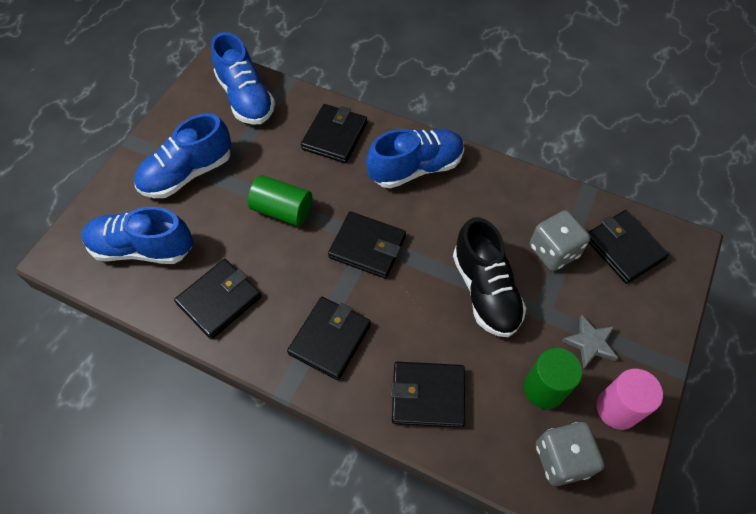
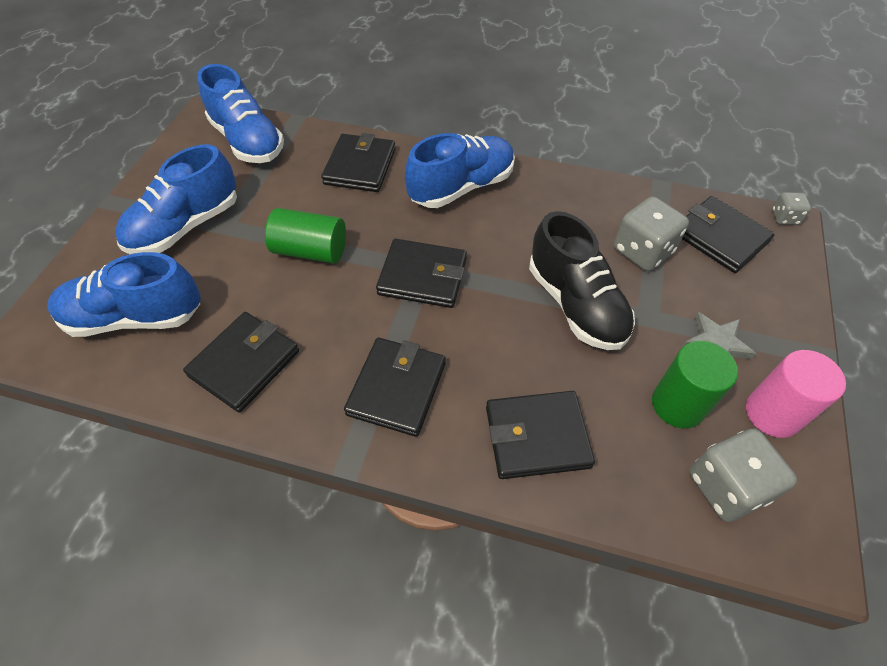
camera: 10 degrees left, 5 degrees down
none -> grey dice [772,192,811,225]

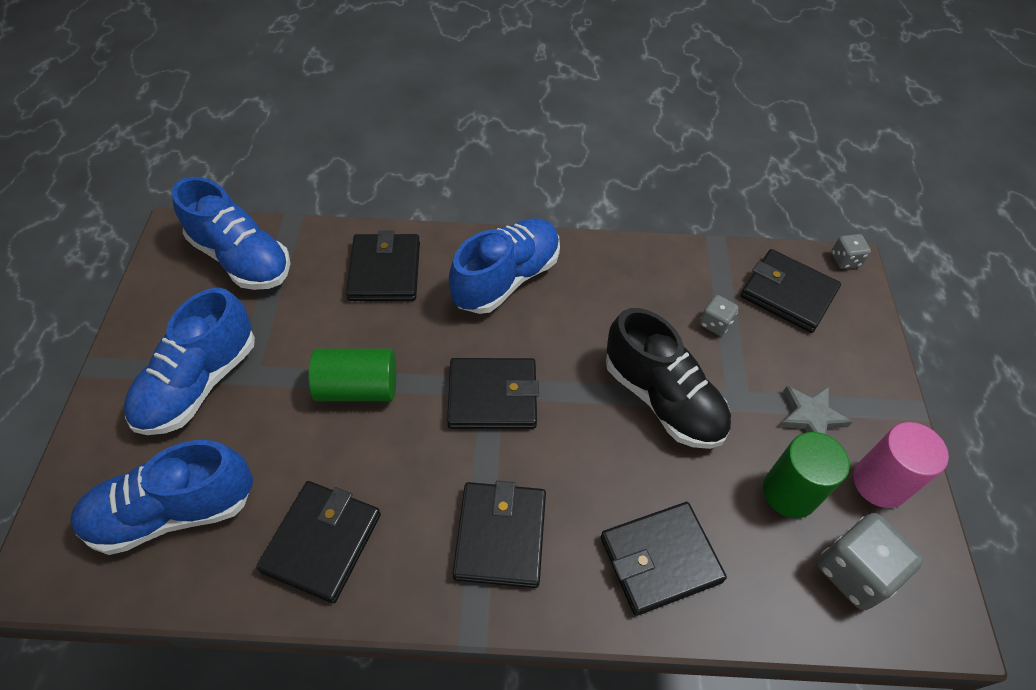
camera: 15 degrees left, 0 degrees up
grey dice [614,196,689,271] -> grey dice [700,295,739,336], size x0.53

